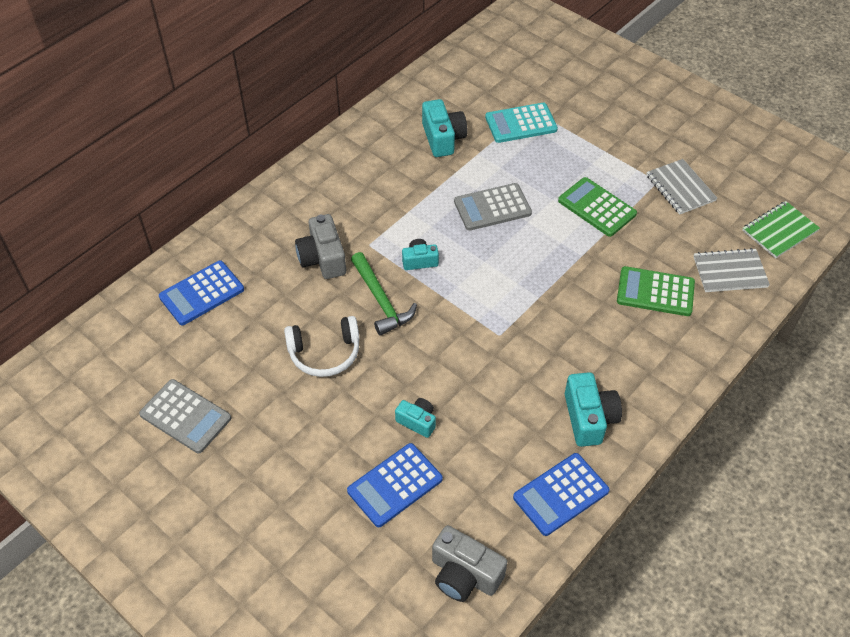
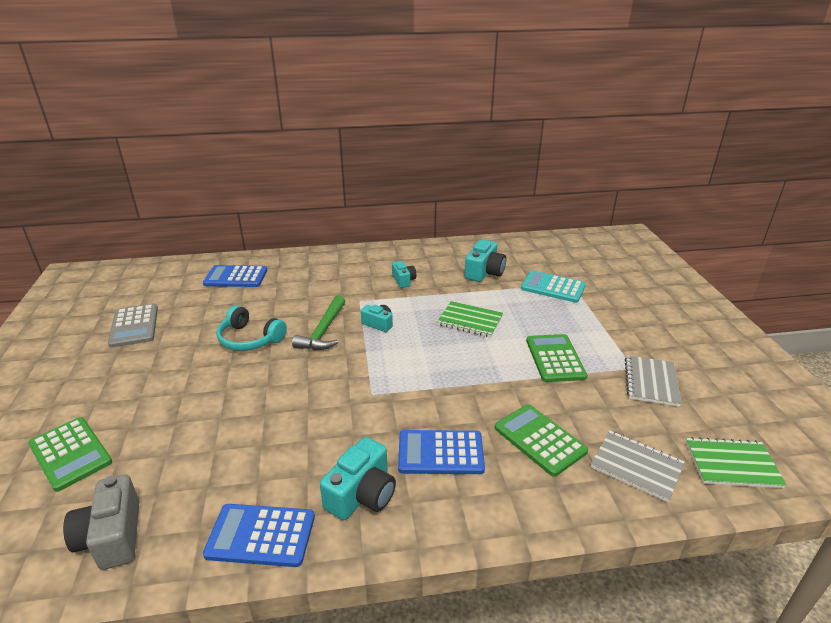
camera: 40 degrees right, 20 degrees down
white headphones [284,316,360,377] -> turquoise headphones [216,305,287,351]
grey camera [295,214,346,279] -> none
blue calculator [347,443,443,527] -> blue calculator moved to [398,430,485,474]
turquoise camera [395,398,436,438] -> turquoise camera moved to [392,261,416,288]
grey calculator [454,183,532,231] -> green notebook [437,301,503,337]
none -> green calculator [28,417,112,492]

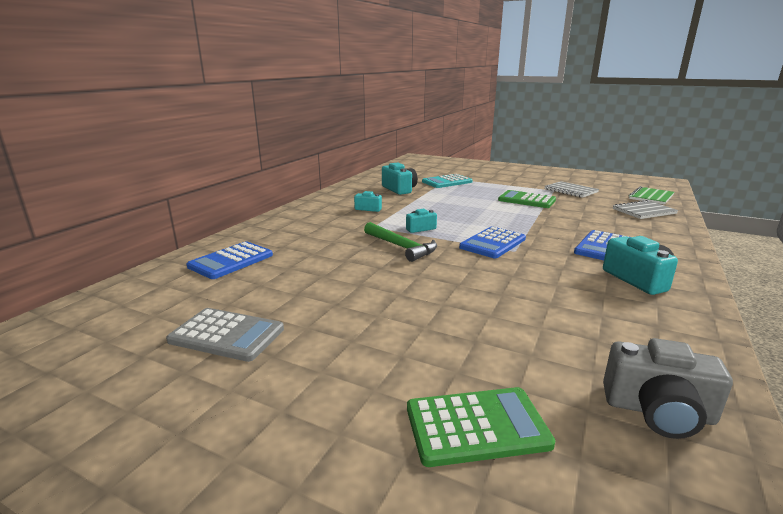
camera: 55 degrees left, 10 degrees down
blue calculator [203,504,315,567] -> blue calculator moved to [459,227,526,258]
turquoise headphones [216,305,287,351] -> none
green notebook [437,301,503,337] -> none
green calculator [495,404,588,477] -> none

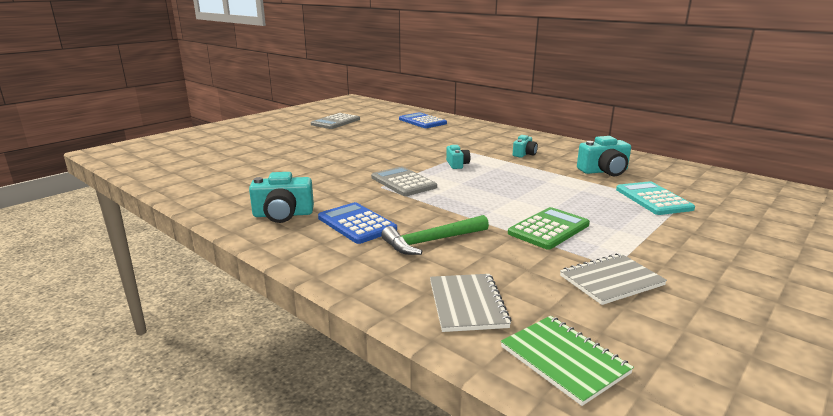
camera: 105 degrees right, 0 degrees up
green hammer [364,222,437,262] -> green hammer moved to [381,215,489,255]
green calculator [407,387,556,467] -> none
blue calculator [459,227,526,258] -> grey calculator [371,166,437,196]
grey camera [603,338,733,439] -> none

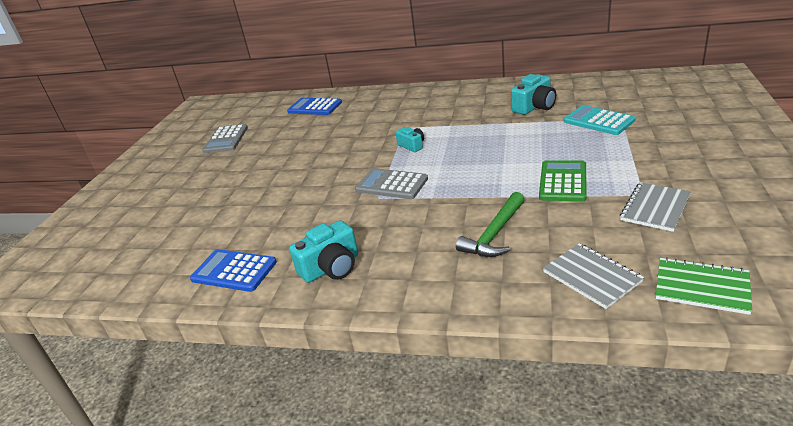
camera: 25 degrees left, 10 degrees up
blue calculator [318,202,397,244] -> blue calculator moved to [190,249,277,292]
turquoise camera [513,135,538,158] -> none

